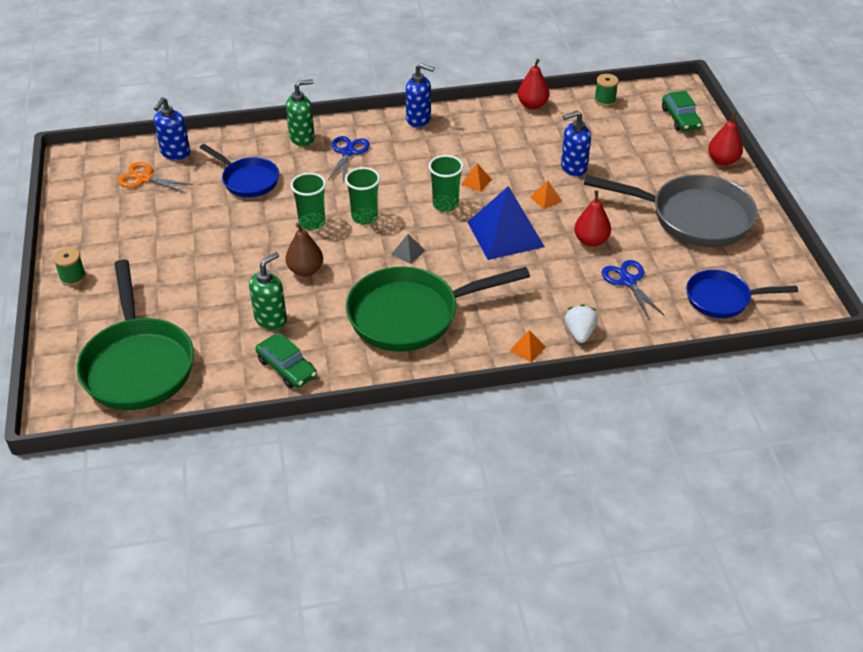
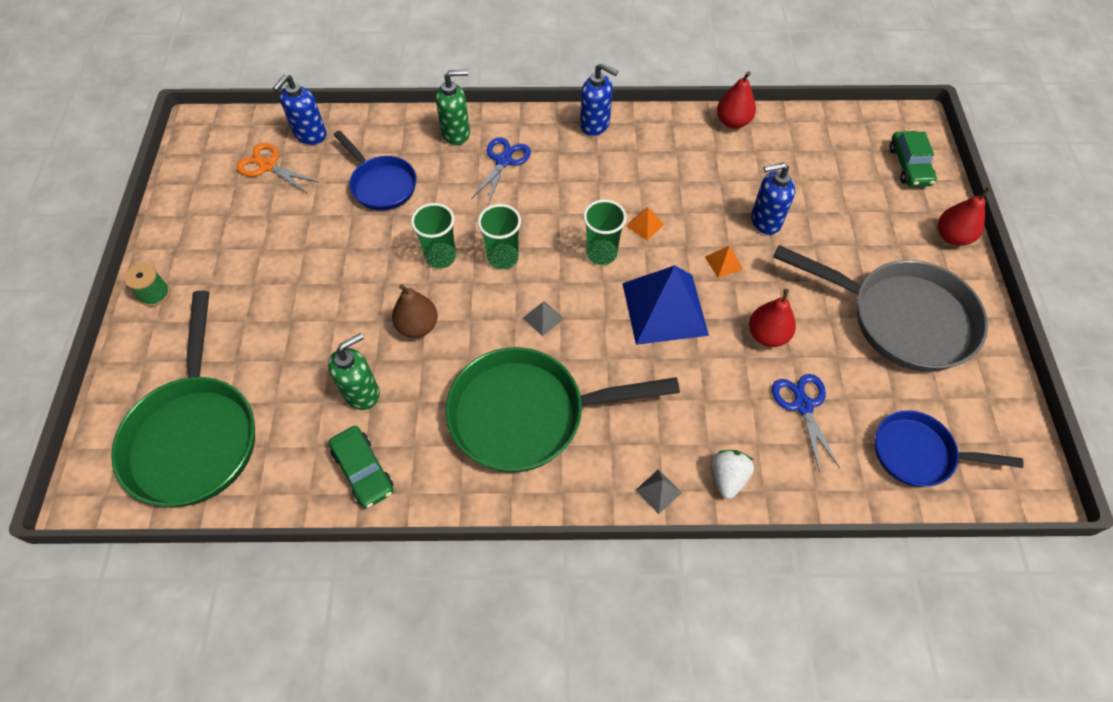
camera: 10 degrees right, 15 degrees up
orange pyramid [509,330,546,362] -> grey pyramid [635,469,682,514]
green spool [594,74,619,106] -> none

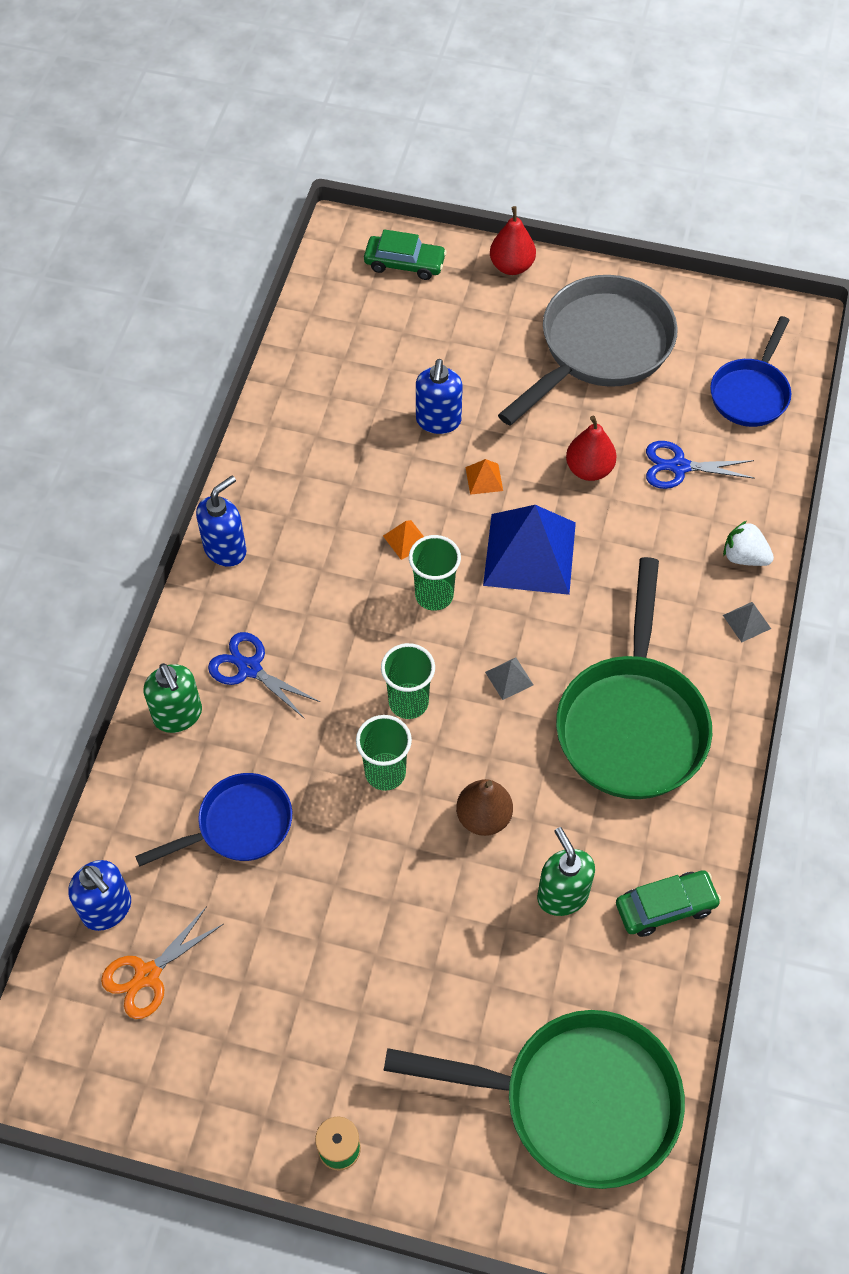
camera: 75 degrees left, 0 degrees up
green soap dispenser [436,70,470,145] -> green soap dispenser turned 150 degrees clockwise [144,663,202,733]
red pear [717,71,756,129] -> none

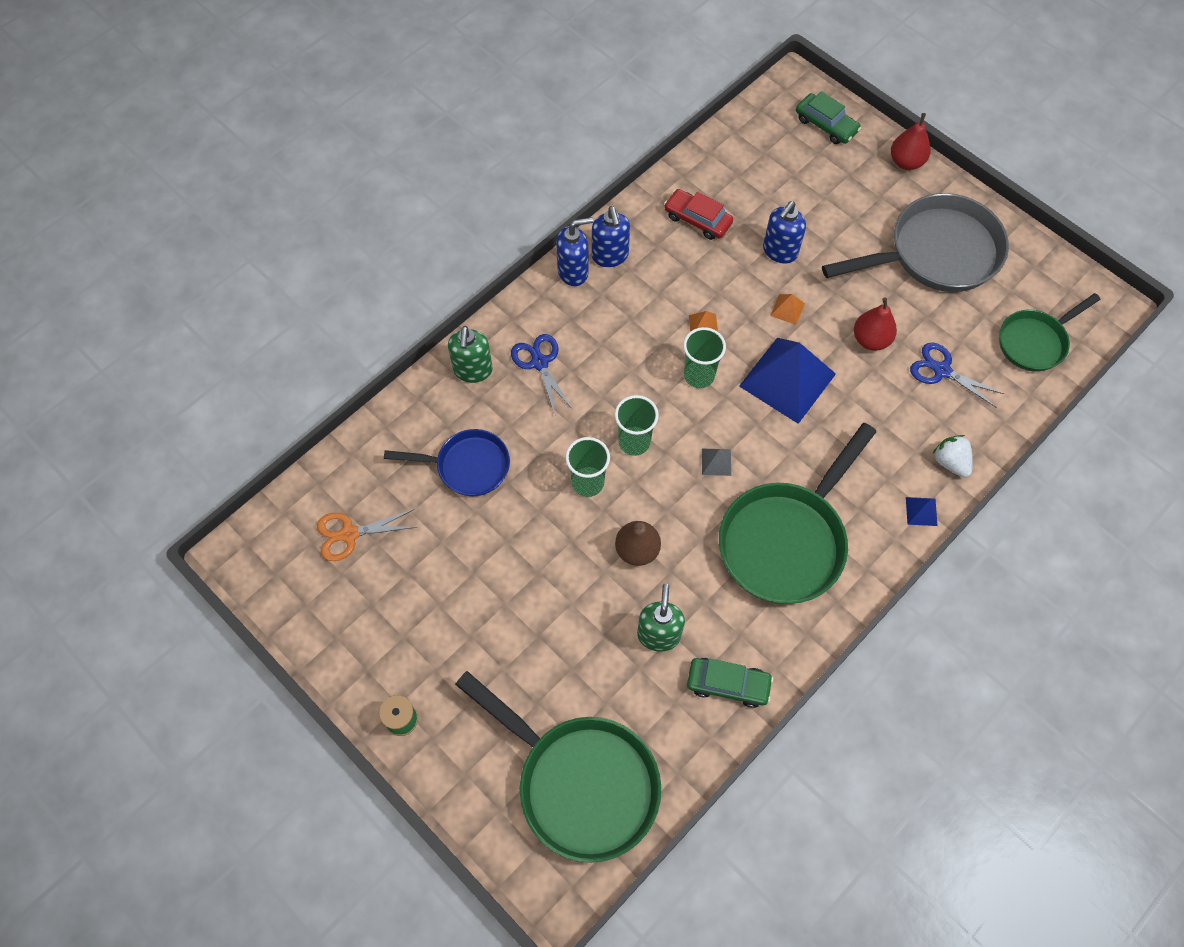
camera: 30 degrees right, 5 degrees up
blue soap dispenser [68,860,131,931] -> blue soap dispenser moved to [592,206,630,267]
blue pan [710,316,791,427] -> green pan [999,293,1100,372]
grey pyramid [723,602,771,643] -> blue pyramid [906,497,938,526]
none -> red car [664,189,733,240]

